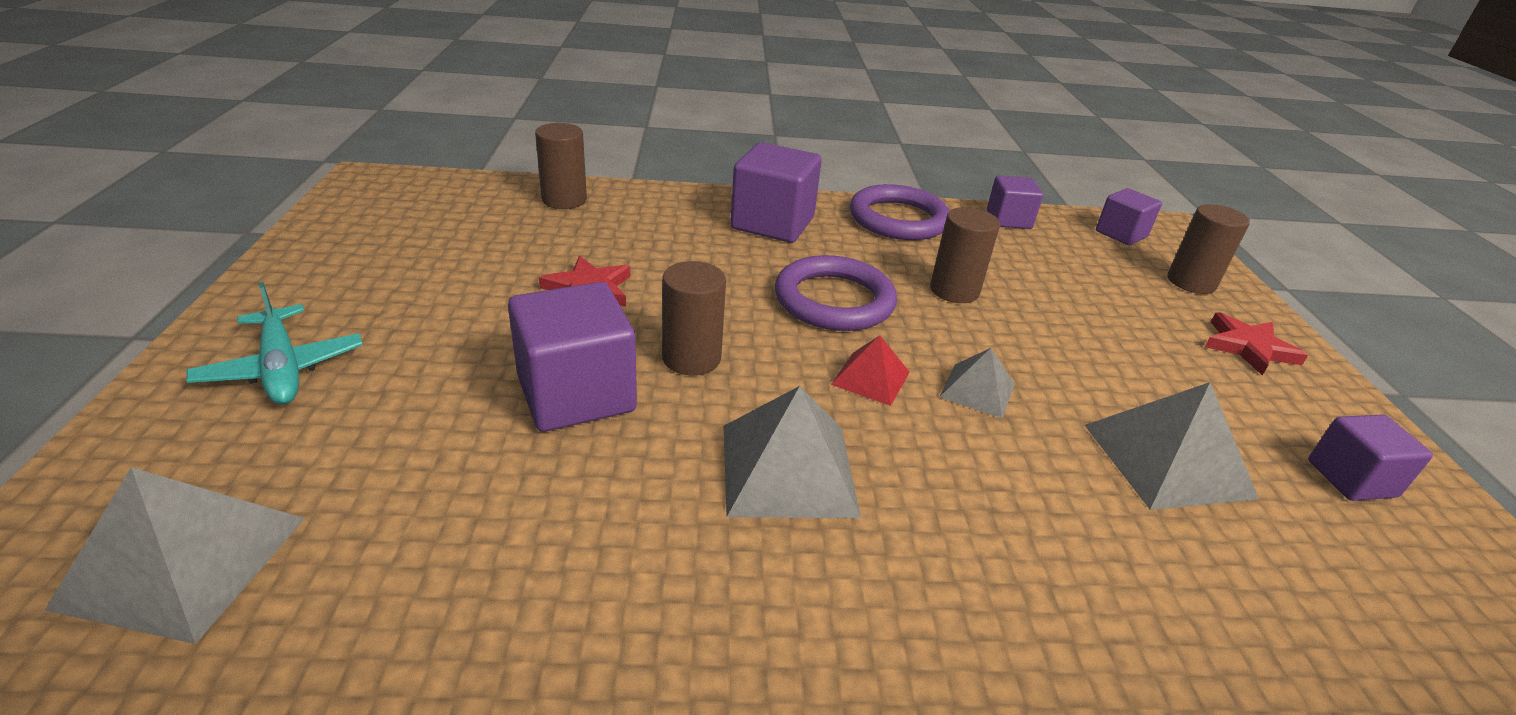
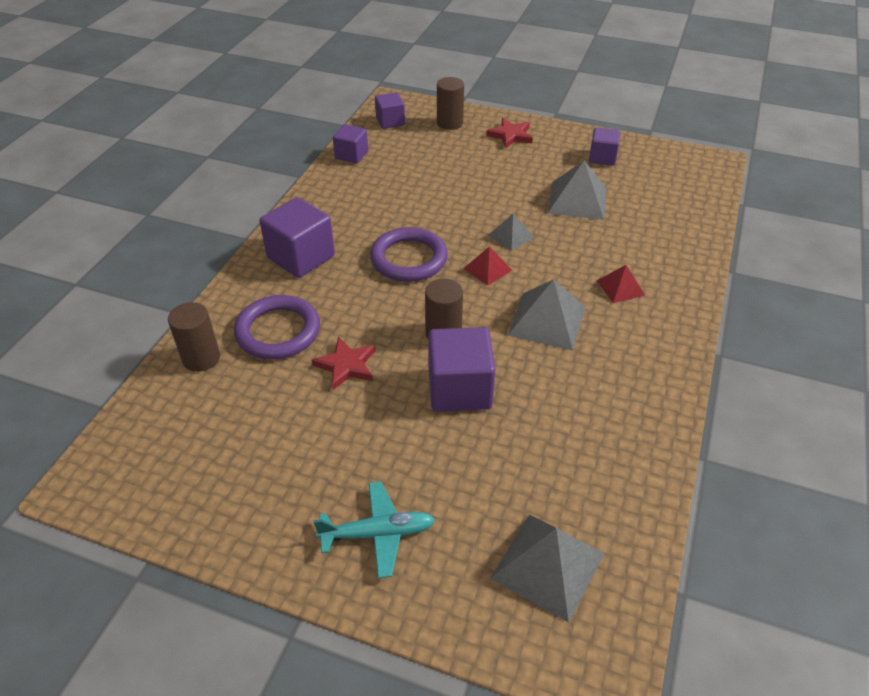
camera: 65 degrees left, 10 degrees up
purple ring [850,184,950,240] -> purple ring moved to [234,295,320,359]
brown cylinder [930,207,1000,303] -> none
none -> red pyramid [596,265,645,303]

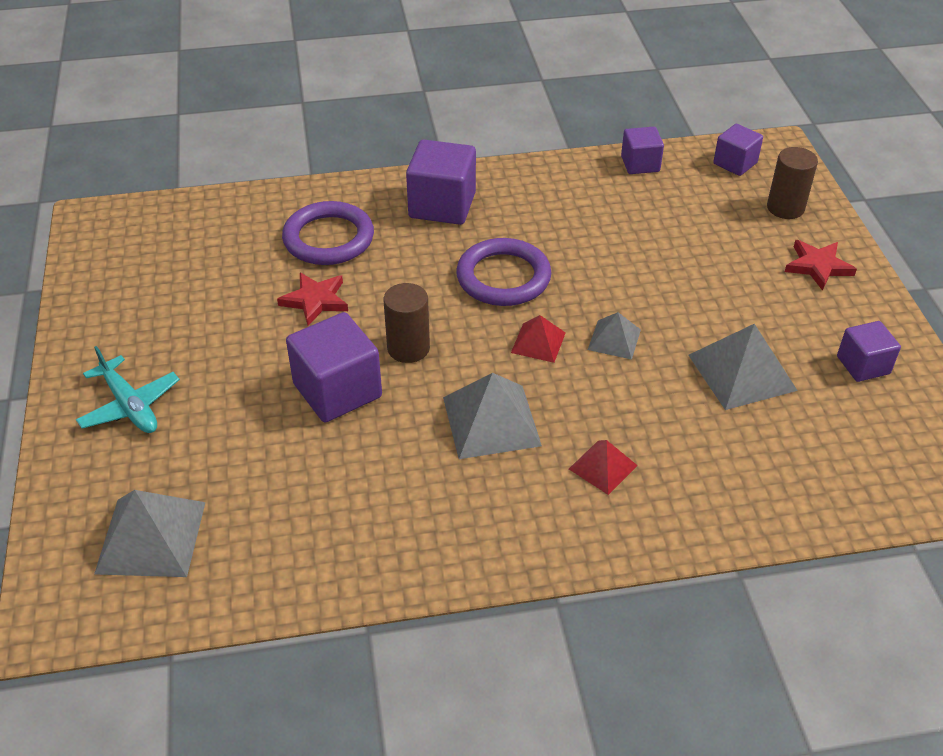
camera: 60 degrees right, 0 degrees up
brown cylinder [168,302,220,372] -> none

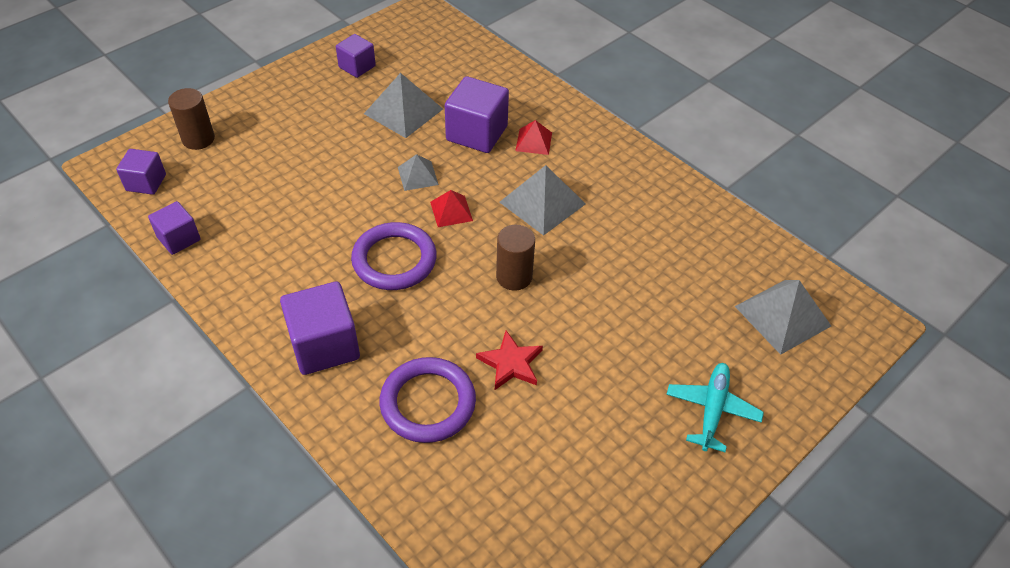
camera: 125 degrees left, 5 degrees up
purple cube [286,312,382,423] -> purple cube moved to [445,76,509,153]
red star [785,240,857,291] -> none

